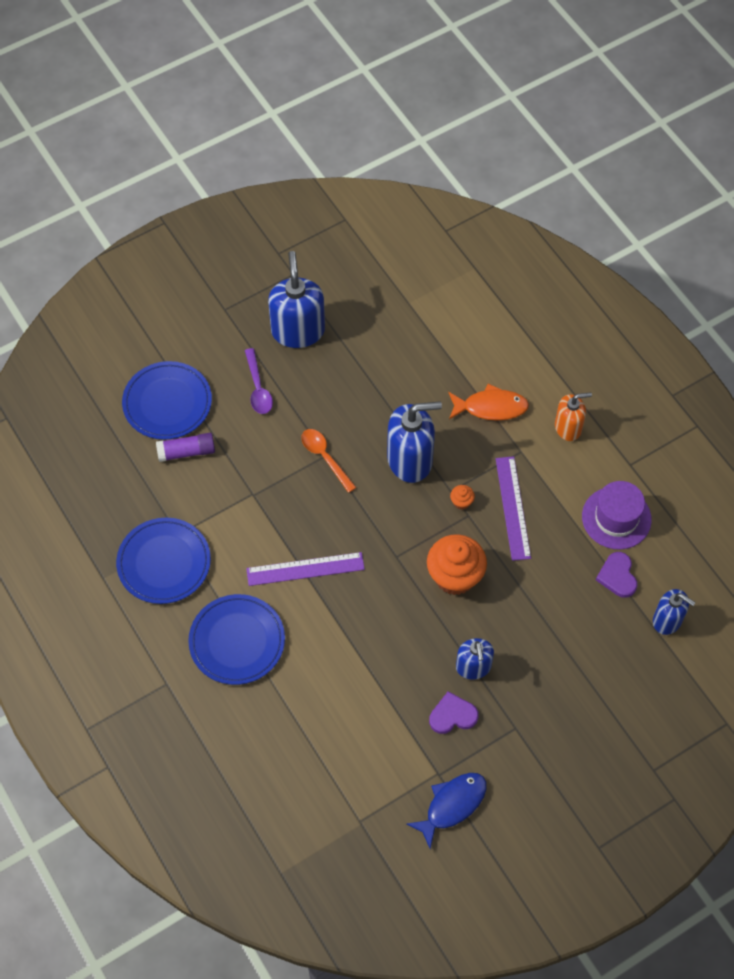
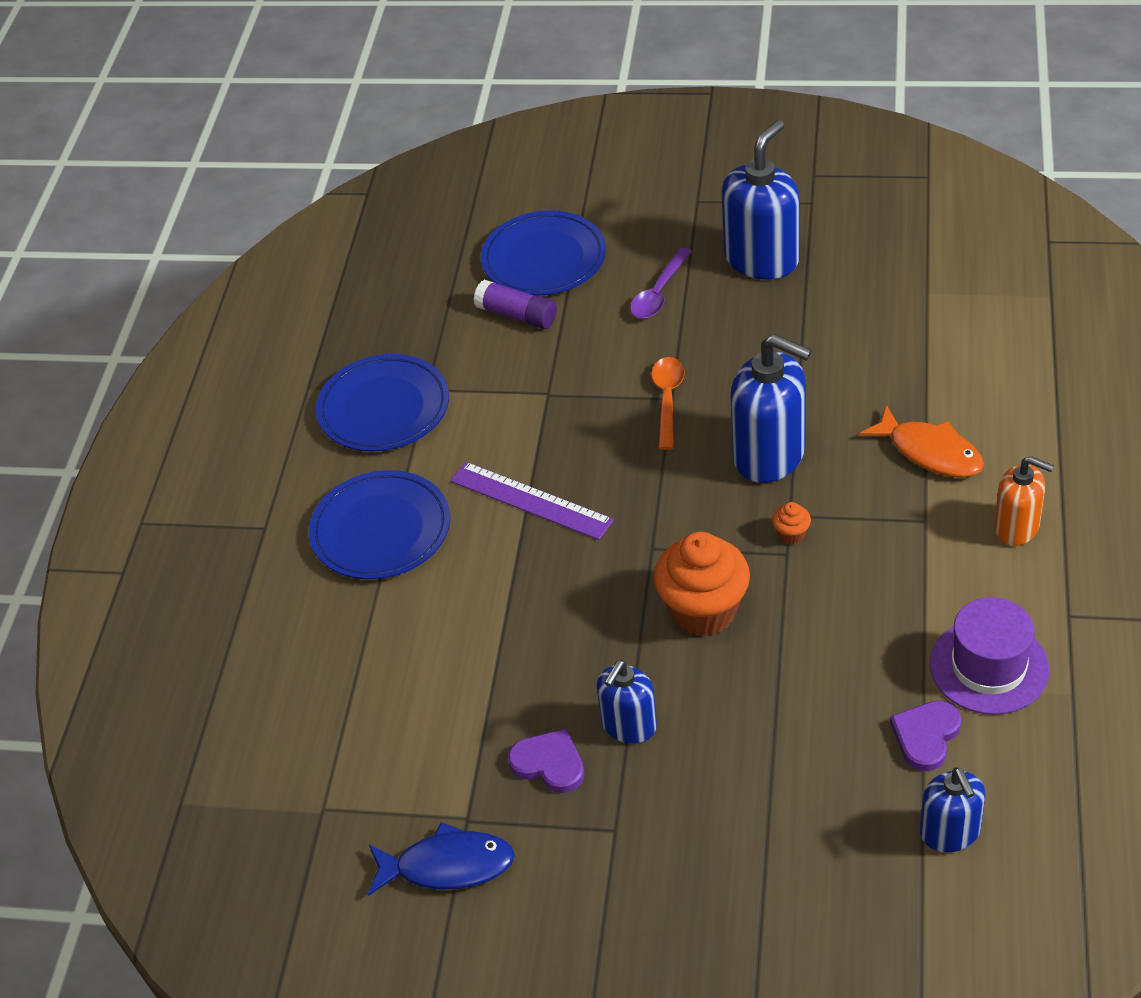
camera: 45 degrees right, 15 degrees down
purple ruler [496,456,531,561] -> none

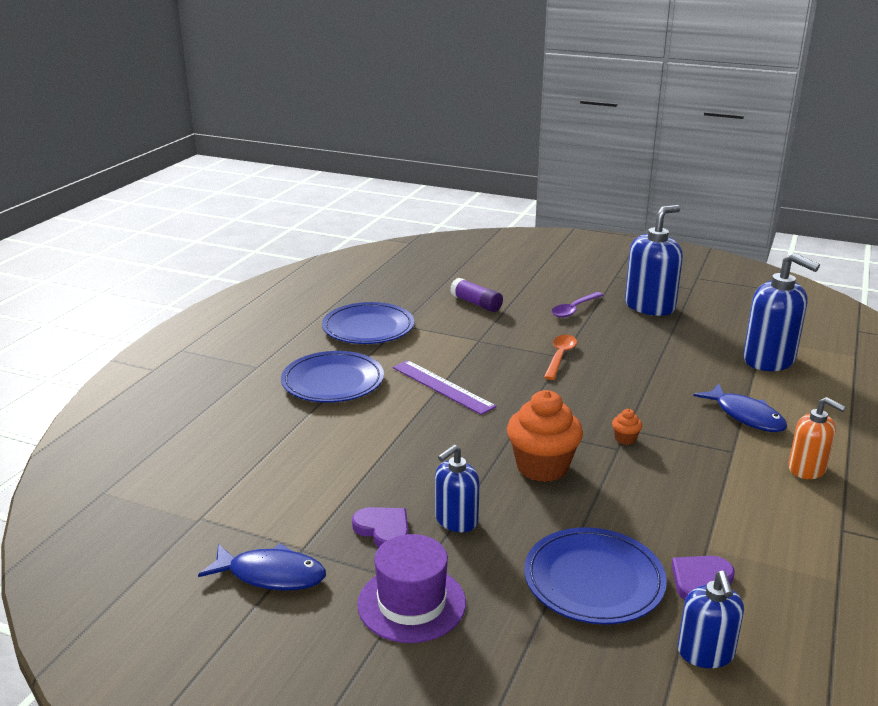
camera: 10 degrees right, 20 degrees down
blue plate [481,211,606,296] -> blue plate moved to [524,527,667,624]
blue soap dispenser [730,334,812,483] -> blue soap dispenser moved to [743,253,820,371]
orange fish [859,405,984,478] -> blue fish [694,383,787,432]
purple hat [930,597,1049,715] -> purple hat moved to [357,534,466,643]

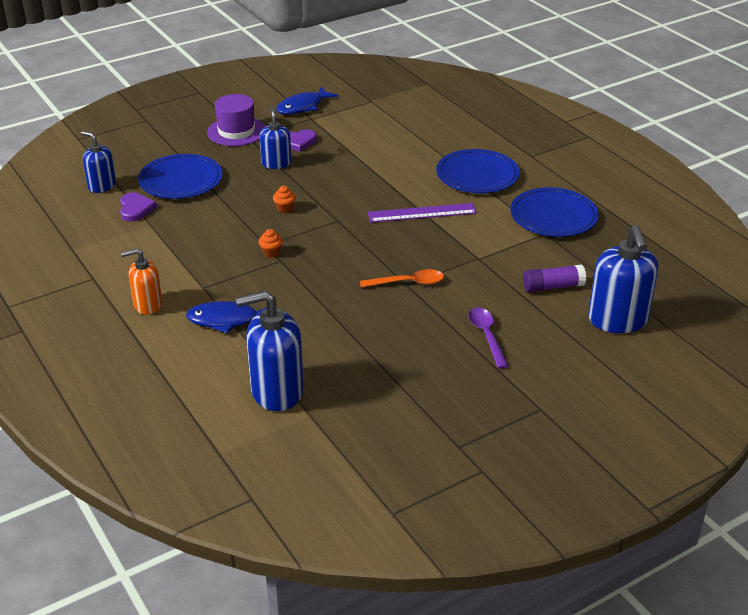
camera: 125 degrees right, 10 degrees up
orange cupcake [507,390,583,482] -> orange cupcake [273,186,296,213], size x0.42
orange spoon [544,335,577,380] -> orange spoon turned 60 degrees counterclockwise [360,269,444,288]
blue soap dispenser [625,205,683,316] -> blue soap dispenser moved to [588,225,659,333]

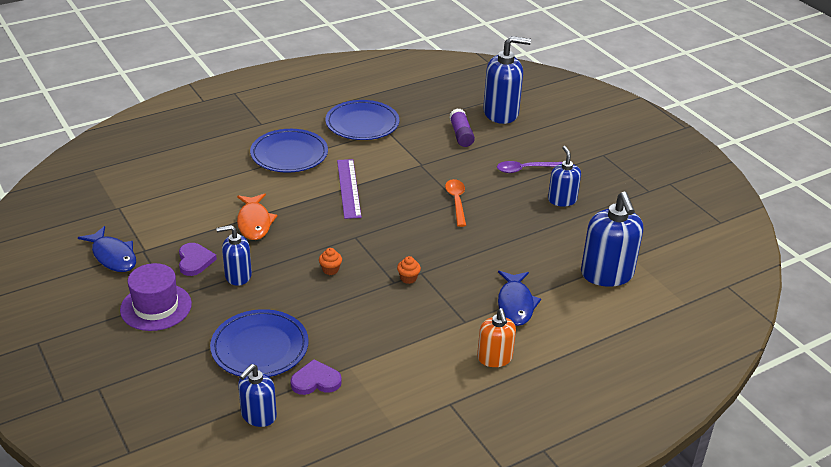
camera: 90 degrees left, 0 degrees up
none -> orange fish [237,194,277,240]
none -> blue soap dispenser [548,146,581,207]

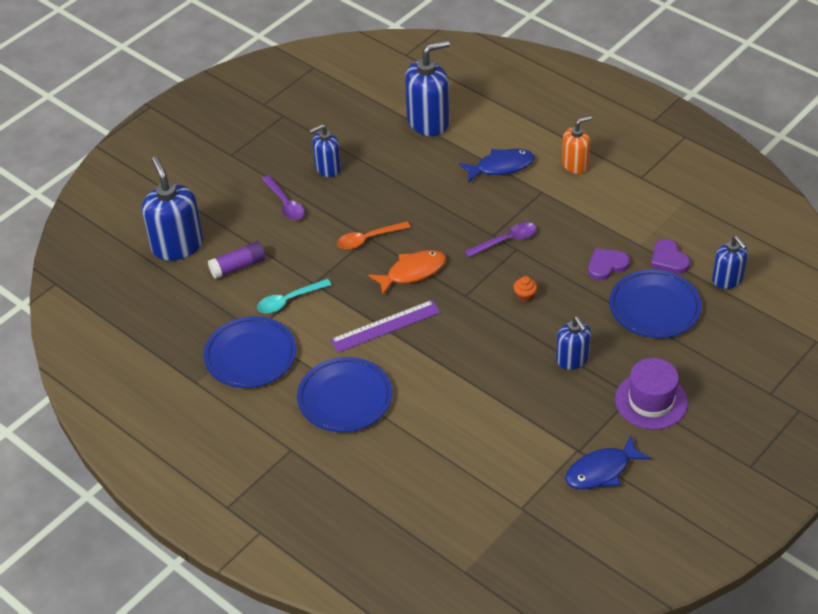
camera: 105 degrees left, 10 degrees up
blue fish [78,226,136,272] -> blue fish turned 150 degrees counterclockwise [565,436,651,489]
purple heart [179,243,217,276] -> purple heart moved to [588,248,630,280]
orange fish [237,194,277,240] -> orange fish moved to [368,250,446,295]
blue soap dispenser [238,364,277,427] -> blue soap dispenser turned 45 degrees clockwise [712,236,748,289]
orange cupcake [397,256,421,284] -> purple spoon [465,222,537,258]
none -> turquoise spoon [257,279,332,313]

